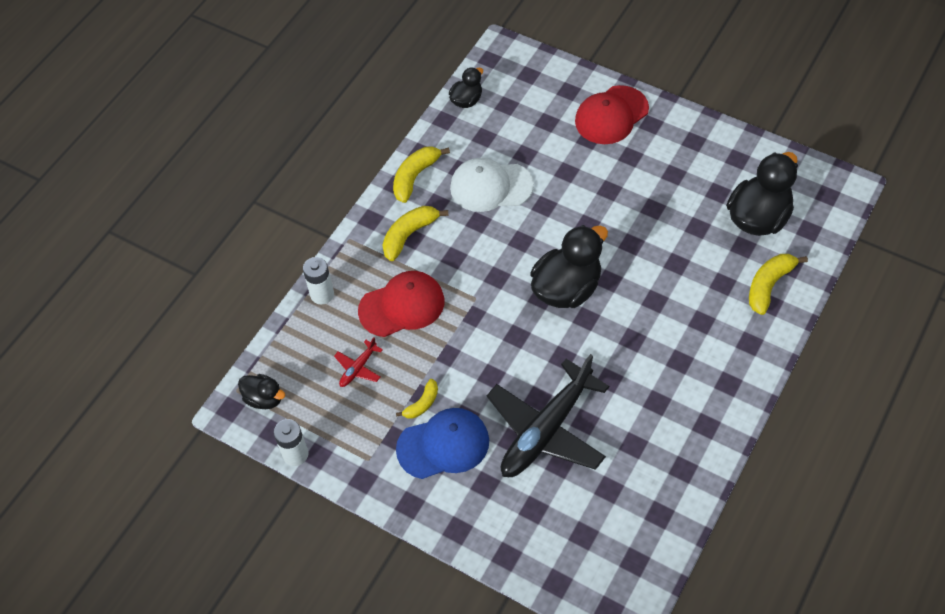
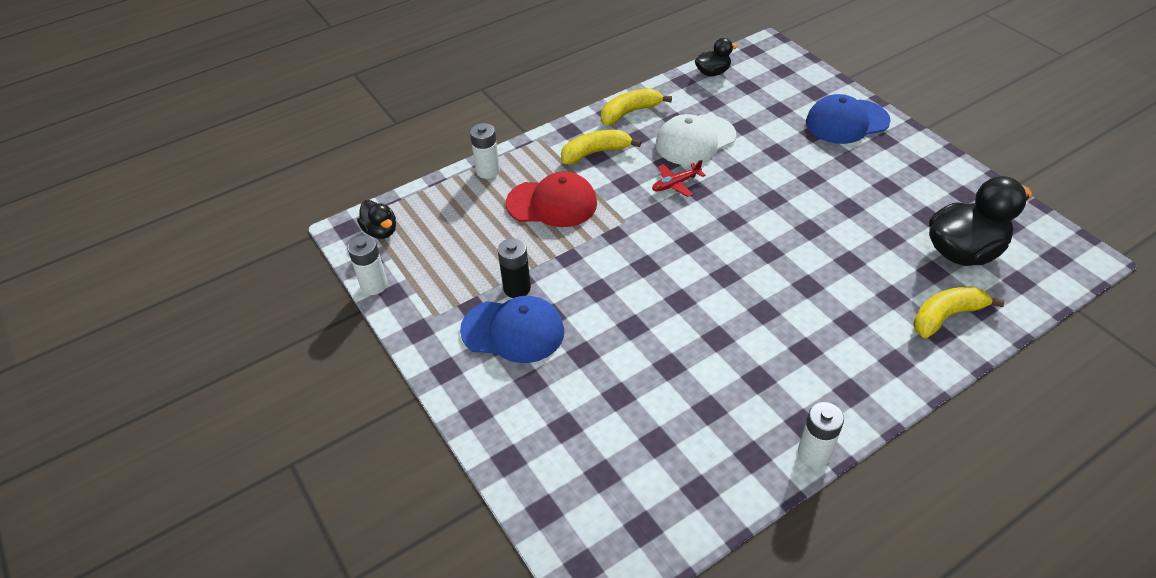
camera: 25 degrees right, 10 degrees down
red plane [334,337,383,387] -> red plane moved to [652,160,706,197]
yellow banana [396,379,438,419] -> black battery [498,238,531,298]
white cap [450,158,534,212] -> white cap turned 60 degrees counterclockwise [656,114,736,165]
black plane [487,354,609,477] -> none
black duck [530,225,608,308] -> none
red cap [575,85,649,144] -> blue cap [806,94,890,144]
none -> white battery [798,402,844,468]

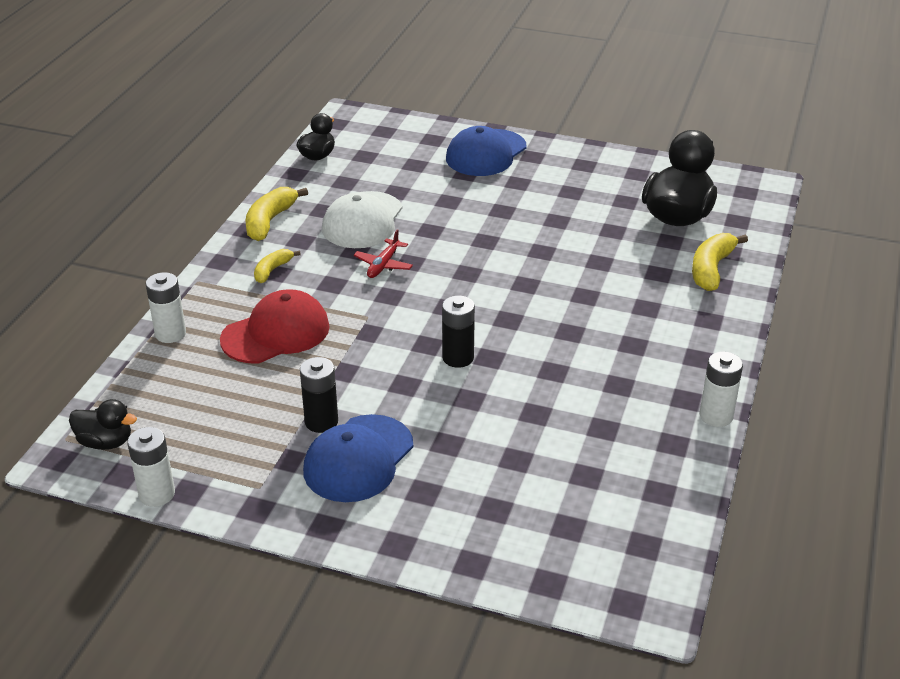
camera: 40 degrees left, 10 degrees down
blue cap [460,296,564,363] -> blue cap turned 150 degrees clockwise [303,414,413,502]
yellow banana [561,130,641,164] -> yellow banana [254,249,301,283], size x0.61
none -> black battery [442,296,475,368]

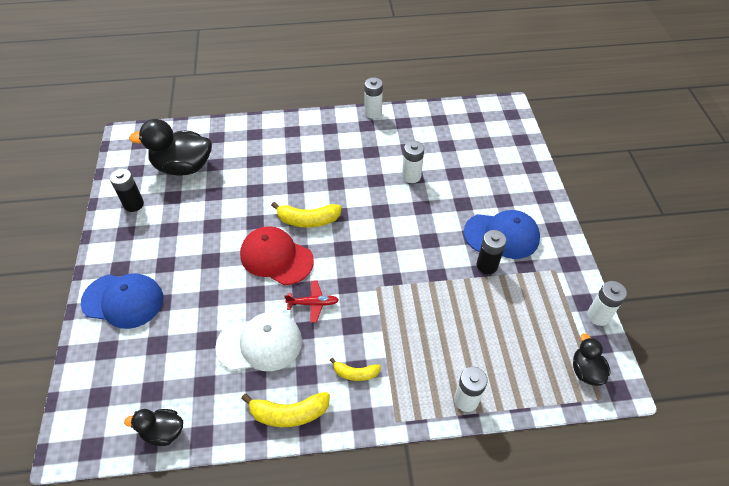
camera: 115 degrees left, 15 degrees up
red cap [220,289,330,363] -> red cap moved to [240,226,314,285]
black battery [442,296,475,368] -> black battery moved to [110,169,144,212]
yellow banana [692,233,748,291] -> yellow banana moved to [271,202,342,227]
none -> white battery [402,141,424,183]

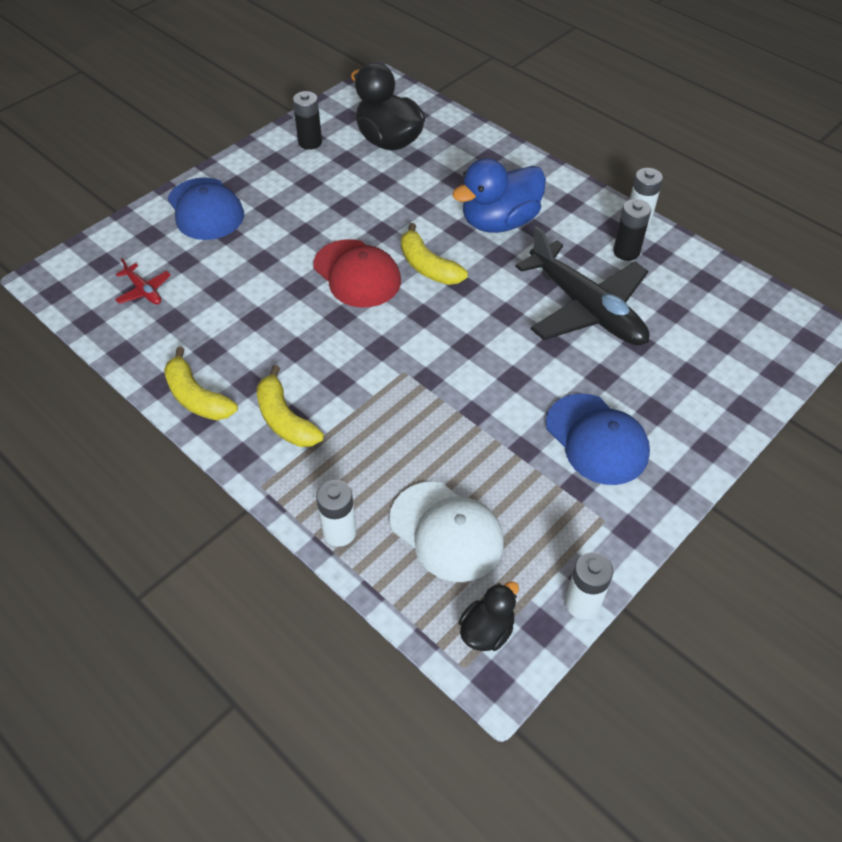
camera: 50 degrees right, 0 degrees up
black duck [124,409,183,446] -> none
white cap [215,312,302,371] -> white cap moved to [390,482,504,582]
red cap [240,226,314,285] -> red cap turned 150 degrees clockwise [313,239,401,307]
red plane [284,281,339,323] -> red plane moved to [115,258,171,304]
yellow banana [330,358,381,381] -> yellow banana [257,365,324,447], size x1.63
white battery [402,141,424,183] -> black plane [515,226,650,345]
black battery [477,230,506,274] -> black battery moved to [613,199,651,261]
none -> blue duck [452,158,546,233]

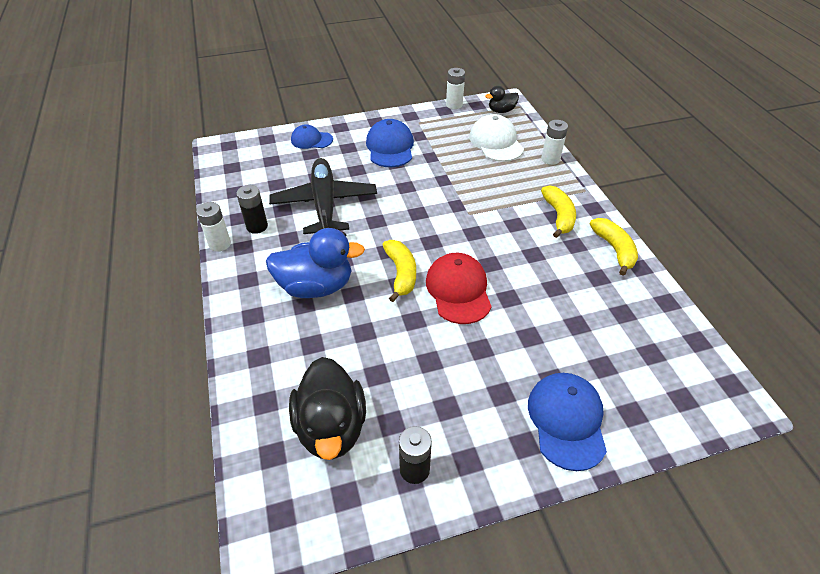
camera: 150 degrees left, 5 degrees down
red plane [115,258,171,304] -> none
none -> blue cap [291,125,333,149]

